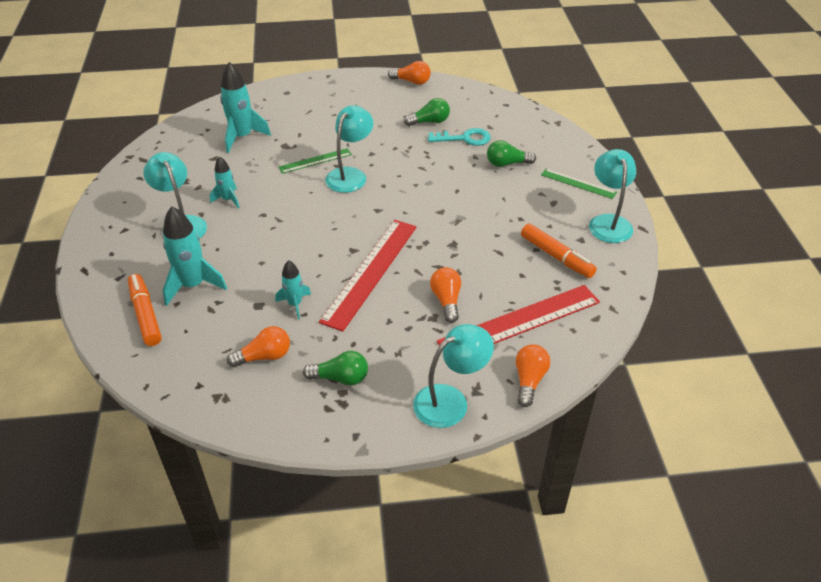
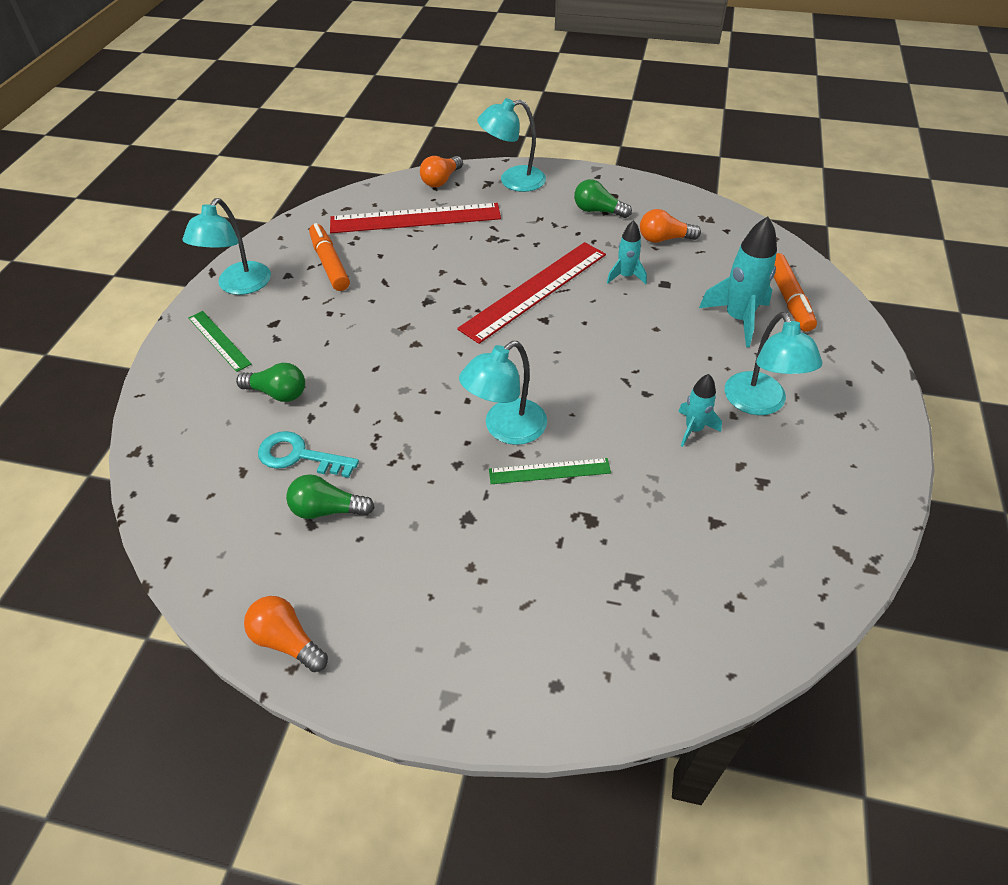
camera: 160 degrees left, 5 degrees up
turquoise rocket [220,62,271,153] -> none
orange light bulb [430,267,461,323] -> none

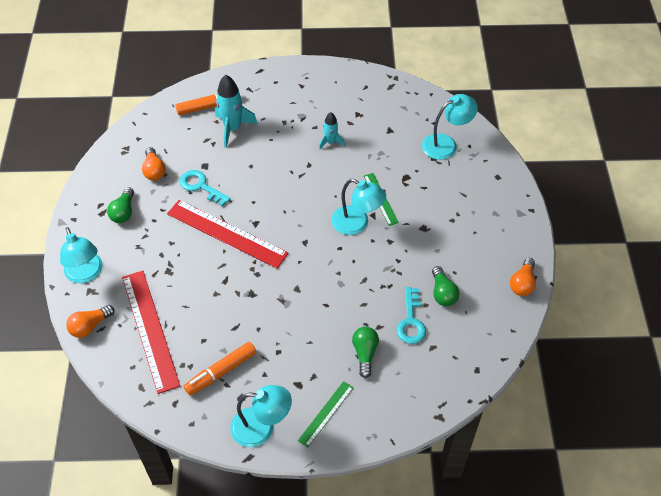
camera: 105 degrees left, 5 degrees up
orange light bulb [420,156,463,187] -> orange light bulb turned 120 degrees clockwise [66,305,115,338]
turquoise rocket [607,220,647,284] -> turquoise key [180,170,231,206]
turquoise lamp [725,312,822,415] -> turquoise lamp moved to [422,94,478,160]

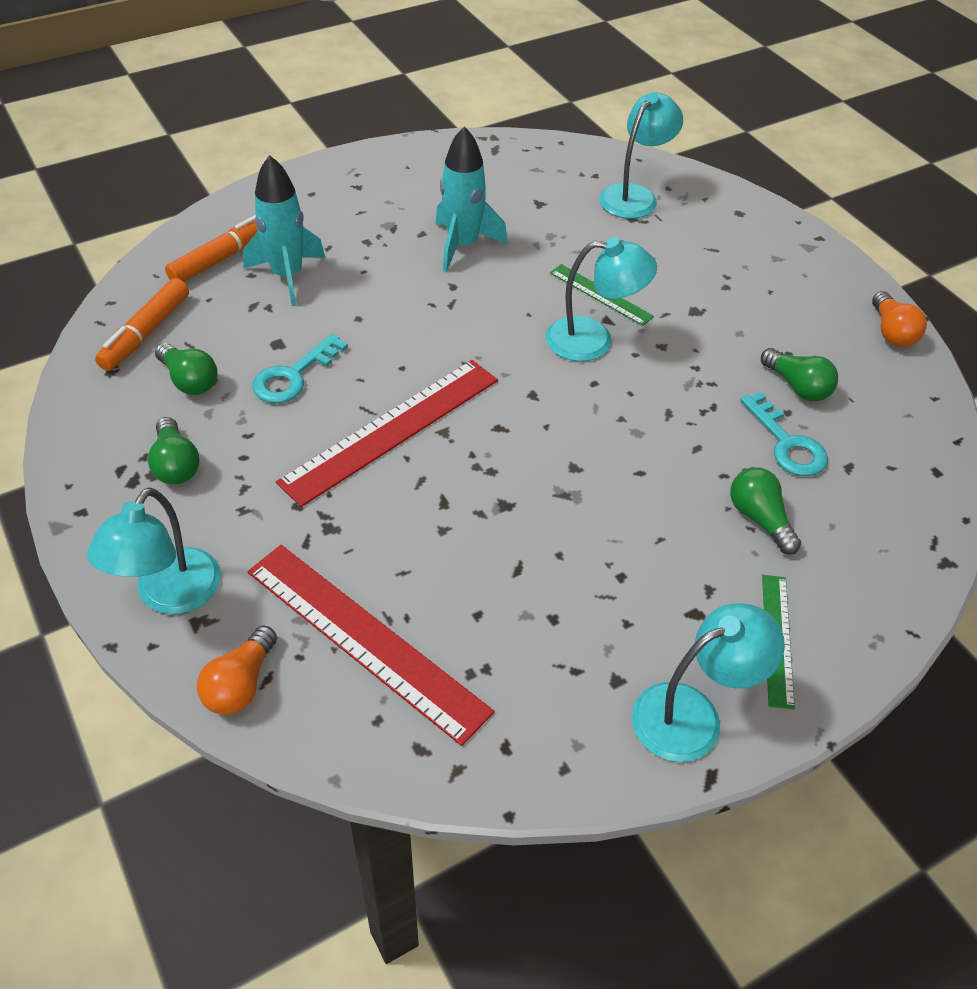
camera: 30 degrees left, 5 degrees down
turquoise lamp [60,227,103,283] -> turquoise lamp turned 75 degrees clockwise [87,487,221,614]
orange light bulb [142,147,166,181] -> green light bulb [155,343,217,395]
red ruler [167,200,289,269] -> red ruler turned 45 degrees counterclockwise [276,360,498,507]
turquoise key [180,170,231,206] -> turquoise key turned 60 degrees counterclockwise [252,334,348,403]
orange marker [184,342,256,395] -> orange marker moved to [95,278,189,371]
turquoise rocket [319,112,345,150] -> turquoise rocket [436,126,508,272], size x1.72

